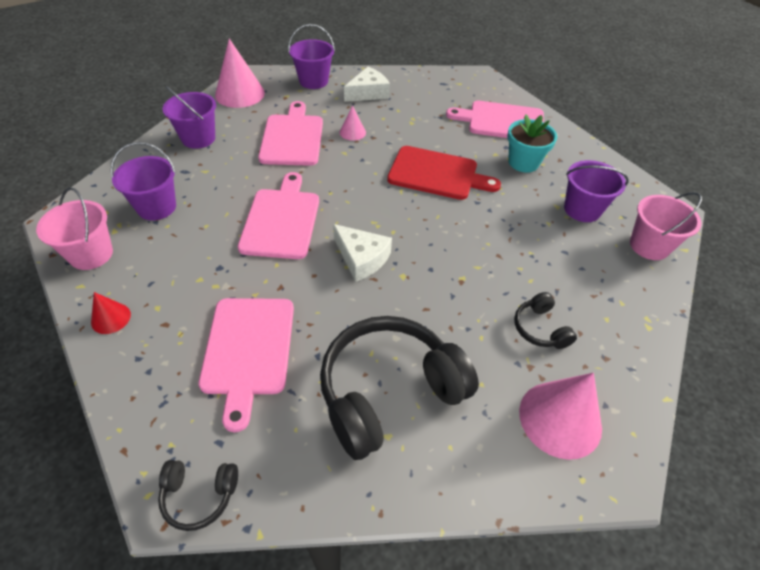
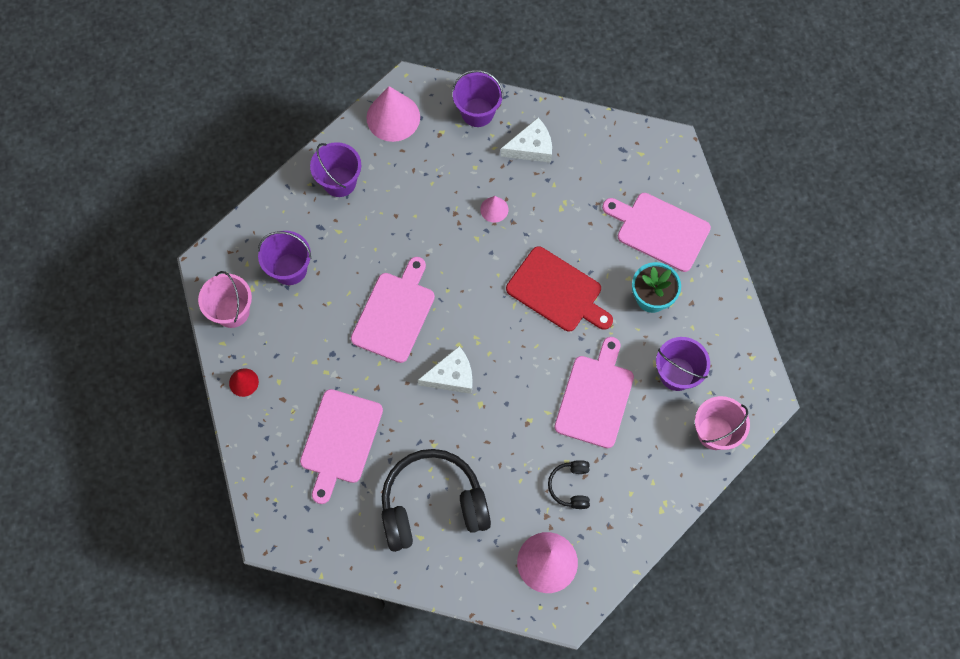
camera: 20 degrees right, 20 degrees up
black headphones [158,460,238,531] -> none
pink cutting board [258,101,323,166] -> pink cutting board moved to [554,337,634,448]
white cheese [333,224,392,282] -> white cheese turned 75 degrees counterclockwise [418,346,473,394]

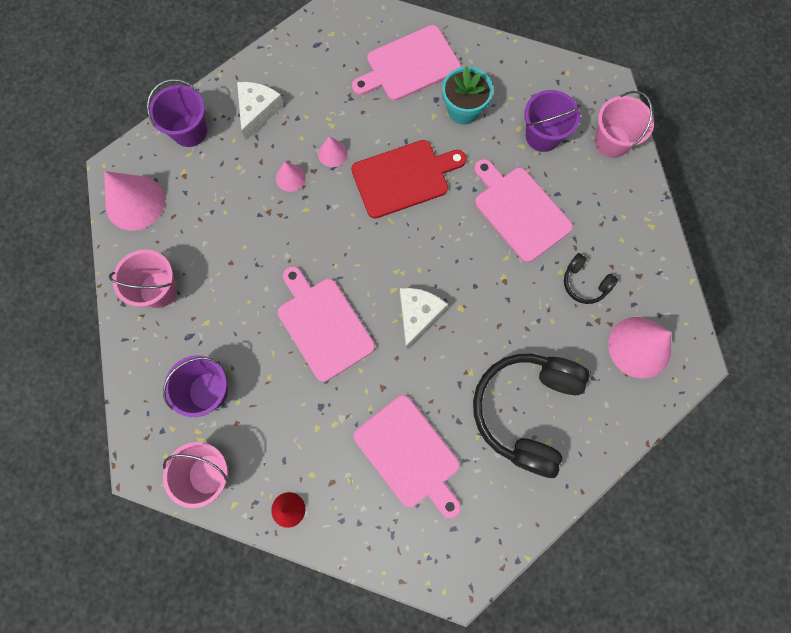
camera: 55 degrees left, 5 degrees up
purple bucket [310,142,361,197] -> pink bucket [109,249,177,308]
none -> pink cone [318,136,348,167]

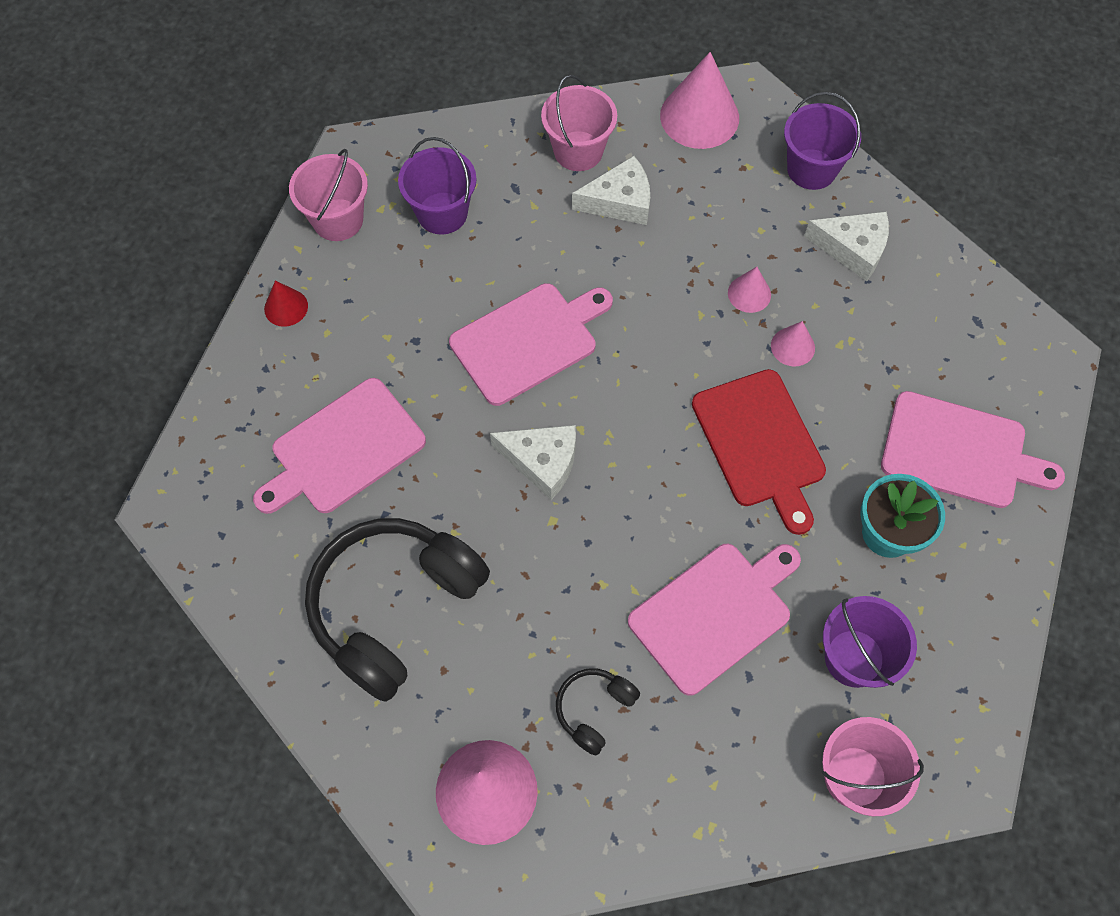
camera: 90 degrees right, 10 degrees down
pink cutting board [352,25,461,101] -> pink cutting board turned 135 degrees clockwise [881,391,1065,508]
black headphones [473,354,590,478] -> black headphones turned 75 degrees counterclockwise [305,518,490,702]
none -> white cheese [572,156,650,225]

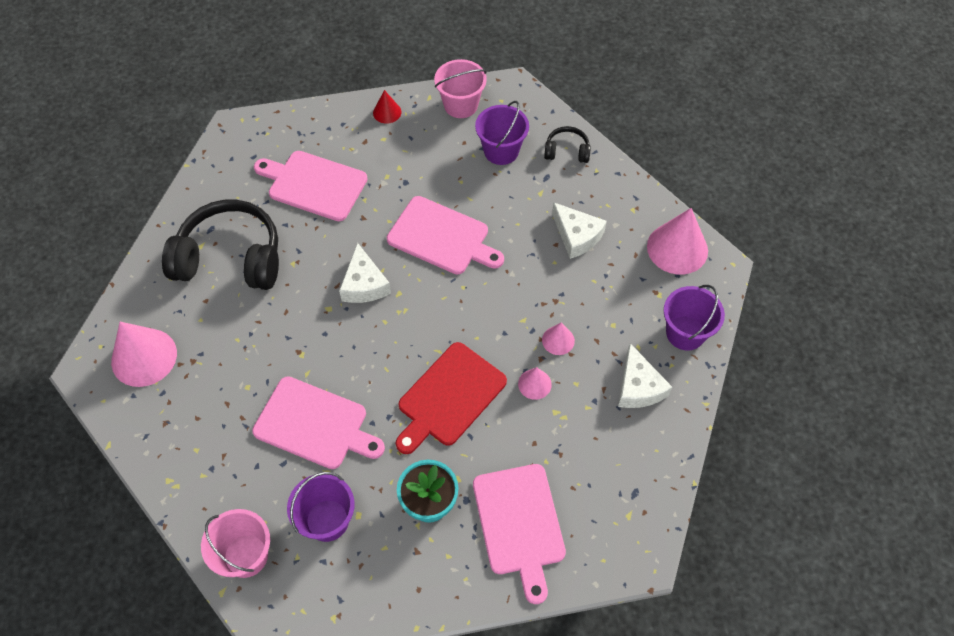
camera: 60 degrees right, 5 degrees down
pink bucket [541,75,617,171] -> none
black headphones [556,668,640,755] -> black headphones moved to [544,126,591,163]

